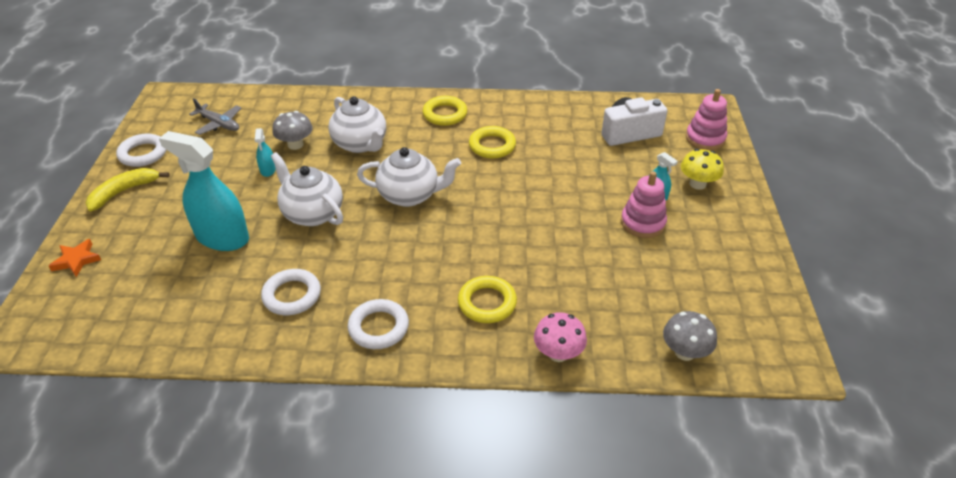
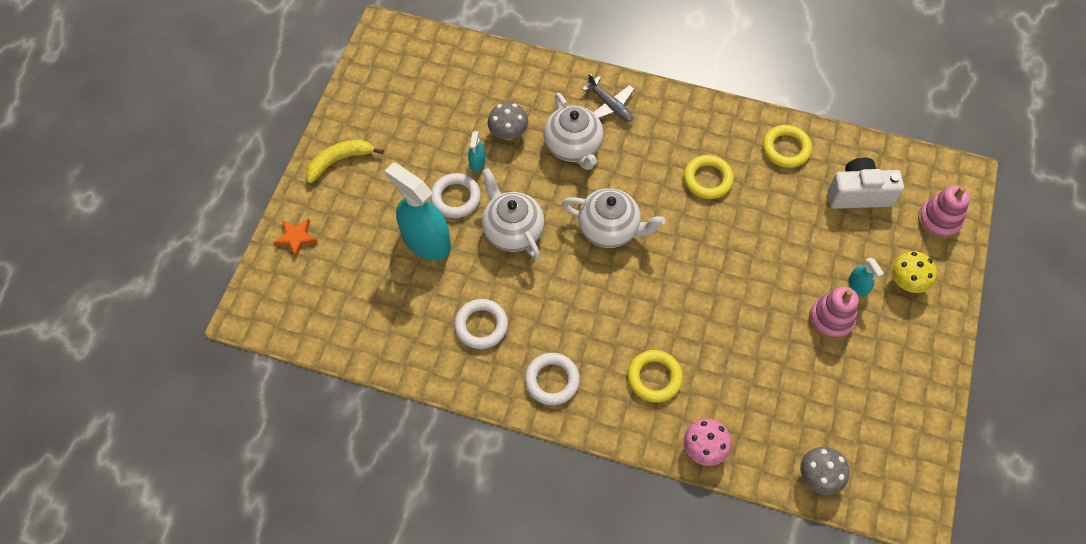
camera: 15 degrees right, 20 degrees up
white ring [116,134,166,167] -> white ring moved to [430,173,481,218]
grey plane [189,98,241,135] -> grey plane moved to [582,73,635,122]
yellow ring [423,96,467,126] -> yellow ring moved to [763,125,812,168]

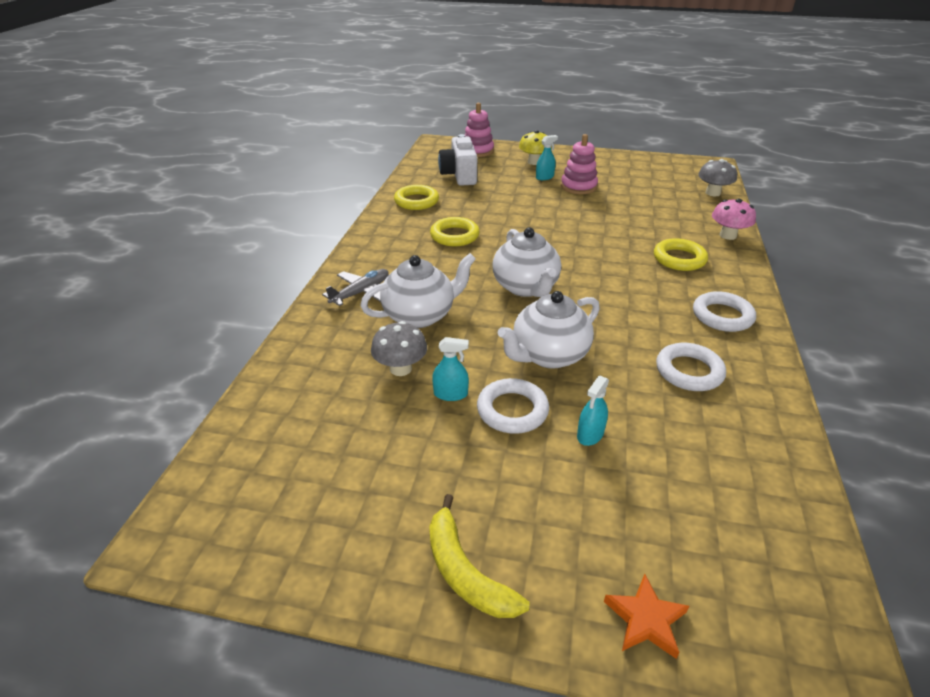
camera: 95 degrees left, 25 degrees down
turquoise spray bottle [385,162,451,261] -> turquoise spray bottle [577,376,609,446], size x0.44
white teapot [562,188,665,248] -> white teapot turned 150 degrees clockwise [493,228,561,297]

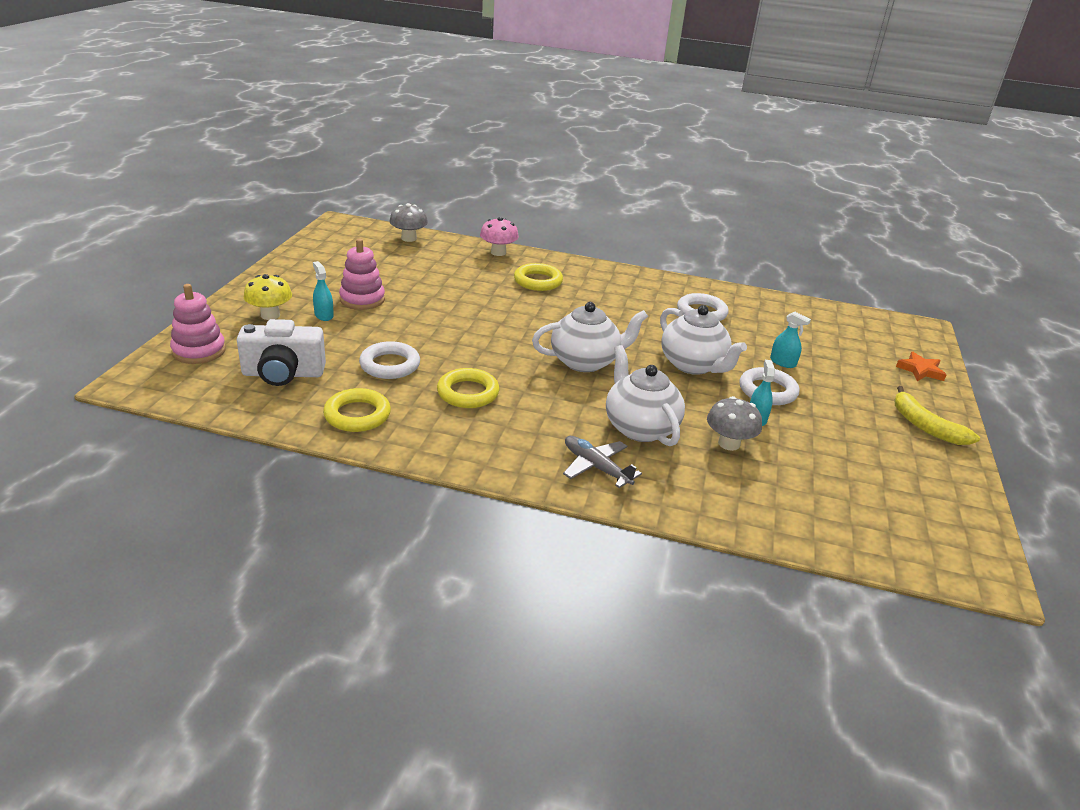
camera: 90 degrees left, 5 degrees down
yellow banana [429,494,529,618] -> yellow banana turned 90 degrees clockwise [895,386,980,445]
white ring [693,291,756,332] -> white ring moved to [359,341,420,379]

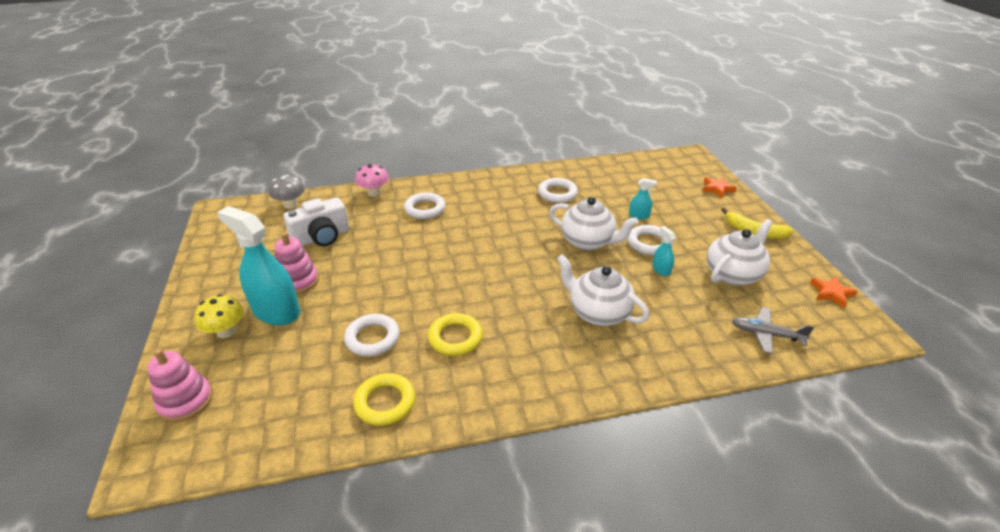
camera: 25 degrees left, 5 degrees up
white camera [237,319,326,386] -> white camera moved to [283,198,349,246]
turquoise spray bottle [313,261,334,321] -> turquoise spray bottle [217,206,300,325], size x2.27
yellow ring [514,263,563,291] -> white ring [404,192,446,219]
white teapot [532,302,648,372] -> white teapot moved to [707,219,773,286]
grey plane [563,436,642,488] -> grey plane moved to [732,307,814,354]
grey mushroom [707,396,762,451] -> none
none -> orange star [810,276,858,308]

